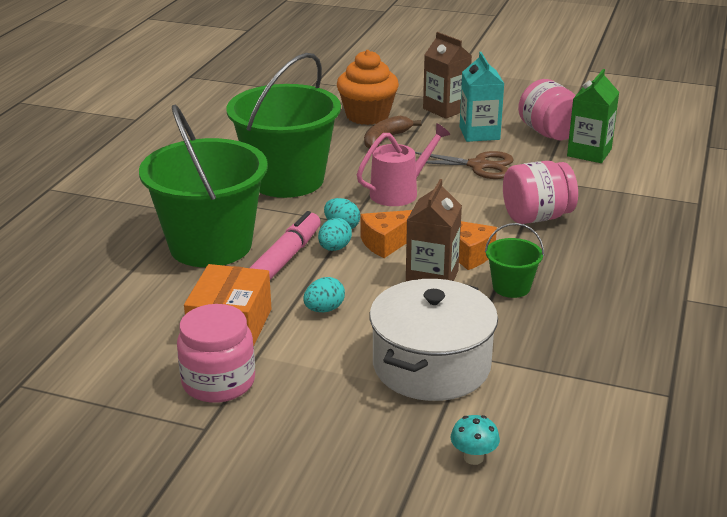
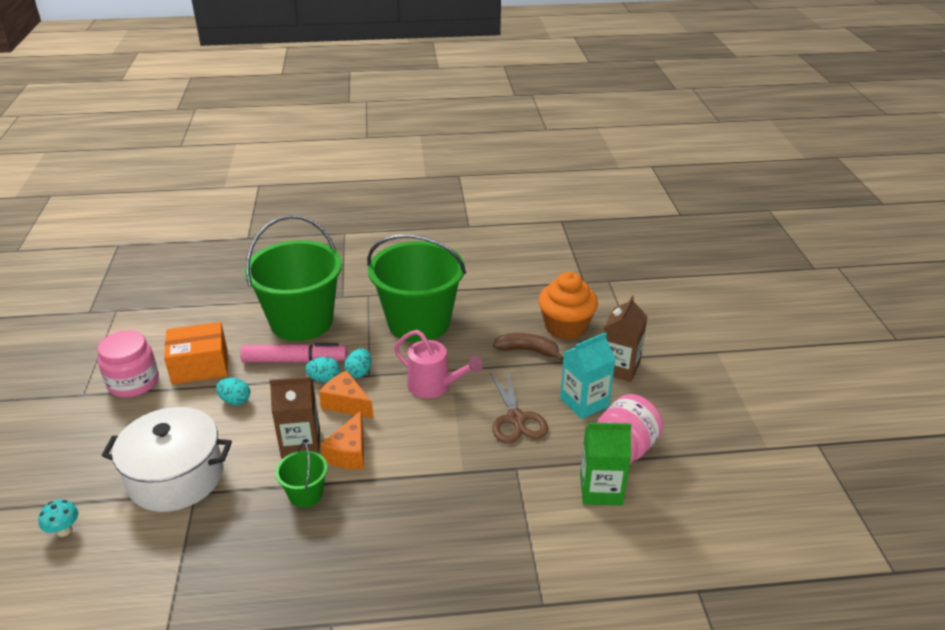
camera: 65 degrees right, 5 degrees up
pink jar [503,161,578,224] -> none

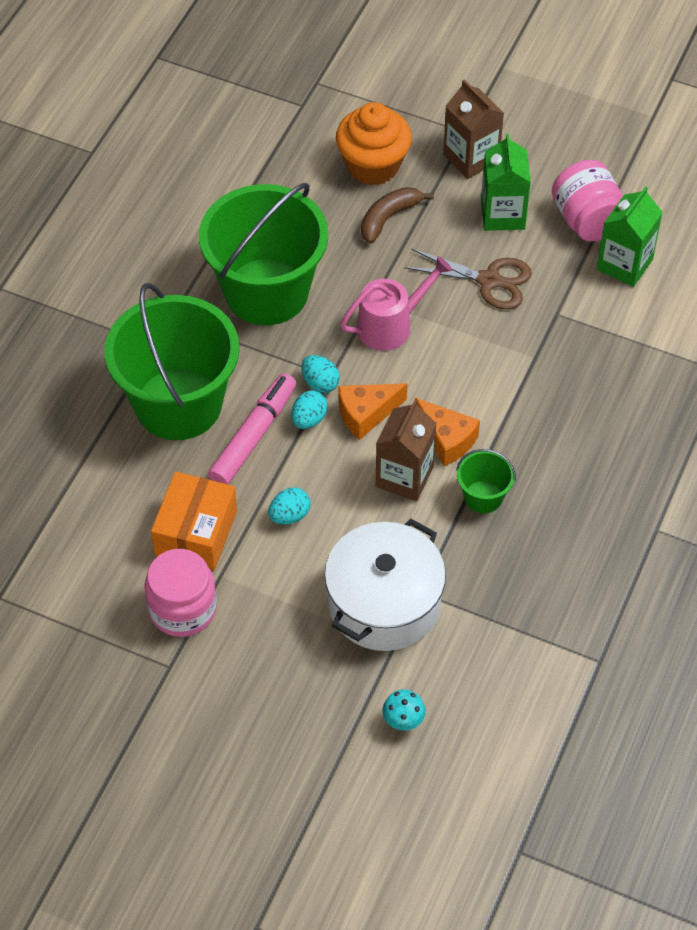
camera: 60 degrees left, 20 degrees up
turquoise carton [560,332,616,419] -> green carton [481,134,531,231]

